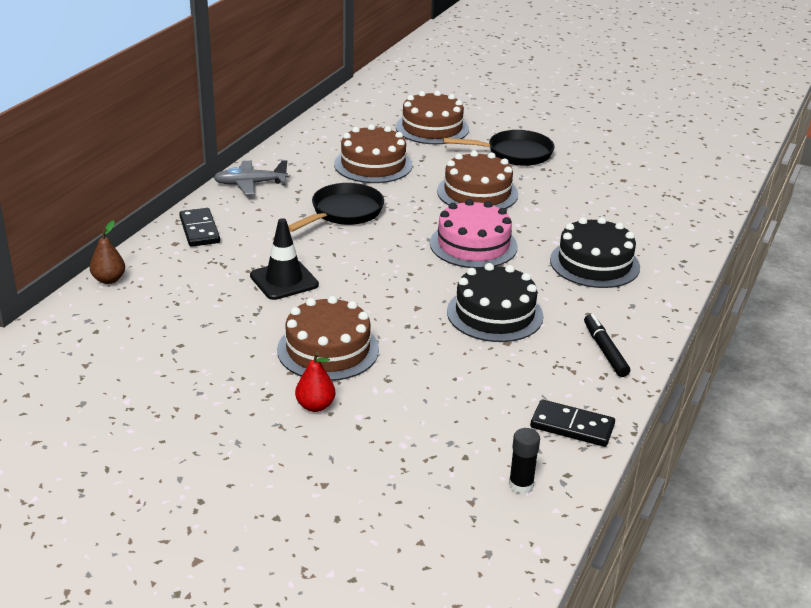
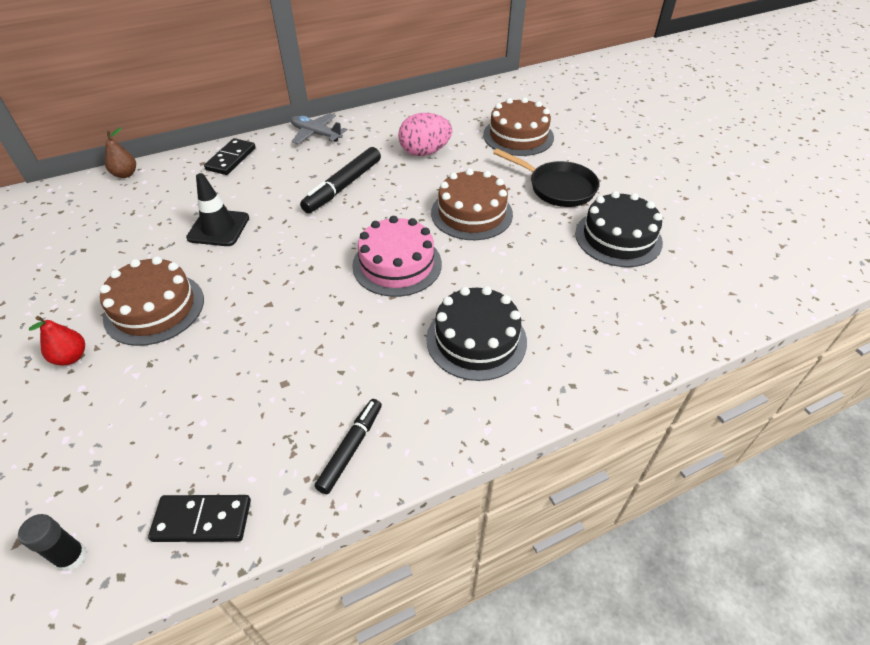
camera: 40 degrees right, 15 degrees up
black pan [288,183,384,232] -> black marker [300,147,381,213]
brown cake [334,124,412,183] -> pink egg [398,113,452,156]
black cake [447,263,543,342] -> black cake moved to [575,191,663,267]
black domino [530,399,615,447] -> black domino turned 60 degrees counterclockwise [148,495,251,542]

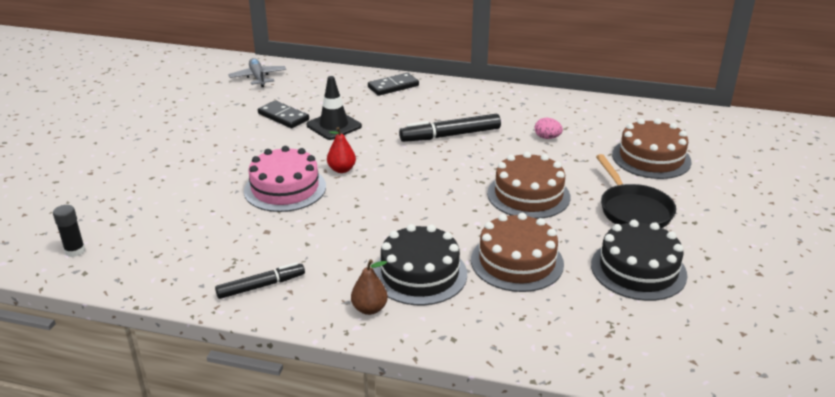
camera: 40 degrees right, 15 degrees down
red pear [29,316,85,365] -> red pear moved to [327,127,356,173]
brown cake [99,256,204,346] -> brown cake moved to [471,213,564,292]
brown pear [105,127,136,178] -> brown pear moved to [351,260,388,315]
black domino [148,495,251,542] -> black domino moved to [258,100,309,128]
grey plane [291,113,347,144] -> grey plane moved to [229,58,286,87]
pink cake [352,216,442,297] -> pink cake moved to [244,146,326,212]
pink egg [398,113,452,156] -> pink egg [535,118,563,139], size x0.52

